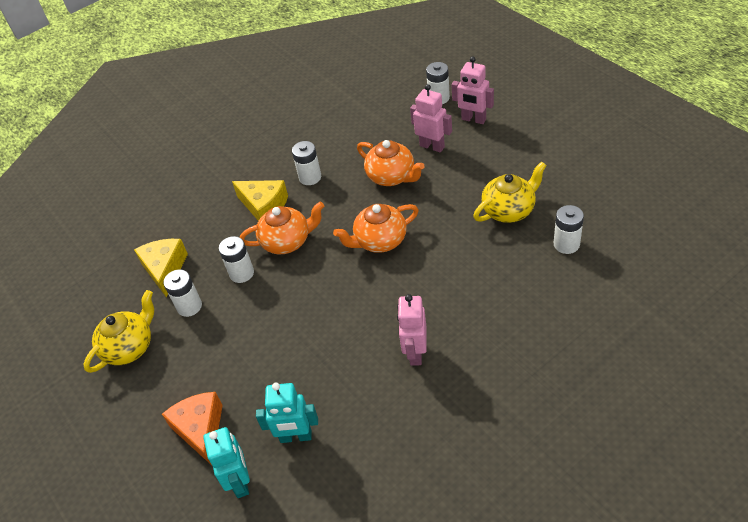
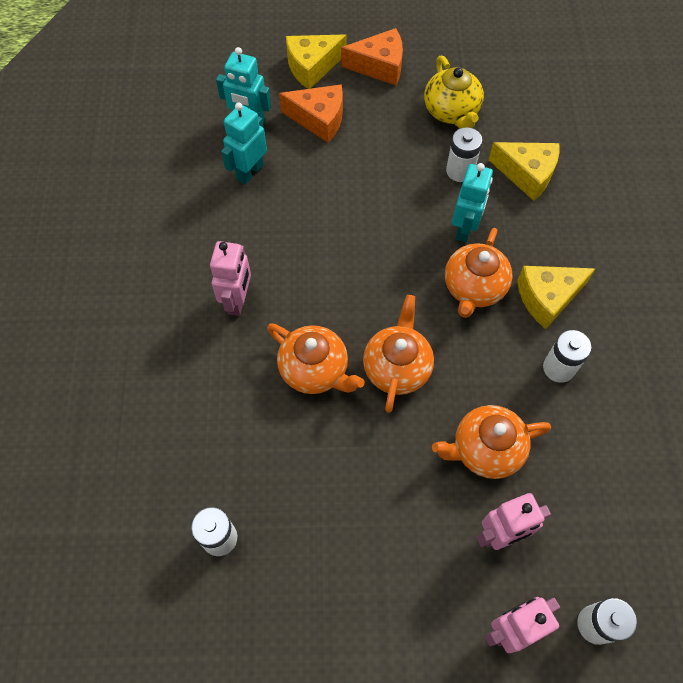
camera: 120 degrees right, 15 degrees up
white battery [219,236,254,283] -> turquoise robot [452,163,493,242]
pink robot [397,294,427,366] -> pink robot turned 60 degrees clockwise [210,241,251,316]
yellow teapot [473,161,547,223] -> none
none -> orange teapot [267,323,365,394]
none -> yellow cheese [286,35,347,89]
none -> orange cheese [341,28,403,85]

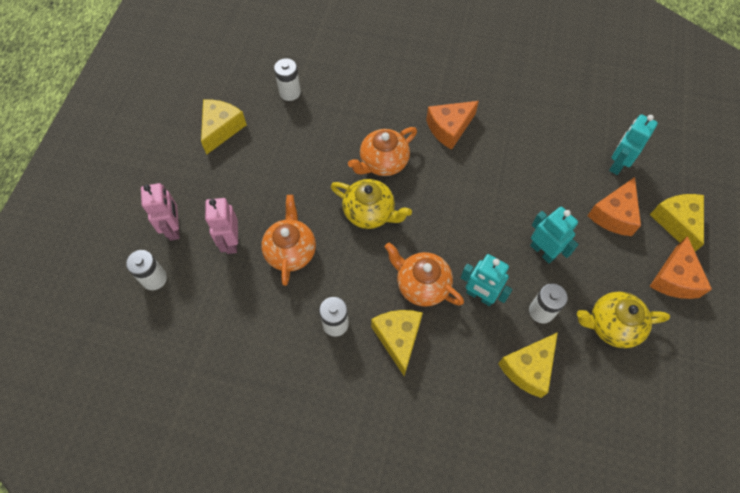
camera: 105 degrees right, 0 degrees up
pink robot [210,241,251,316] -> orange cheese [426,101,479,150]
turquoise robot [221,102,267,185] -> turquoise robot moved to [530,207,578,263]
orange teapot [363,295,434,413] -> yellow teapot [331,179,412,229]
none -> yellow cheese [201,99,247,155]

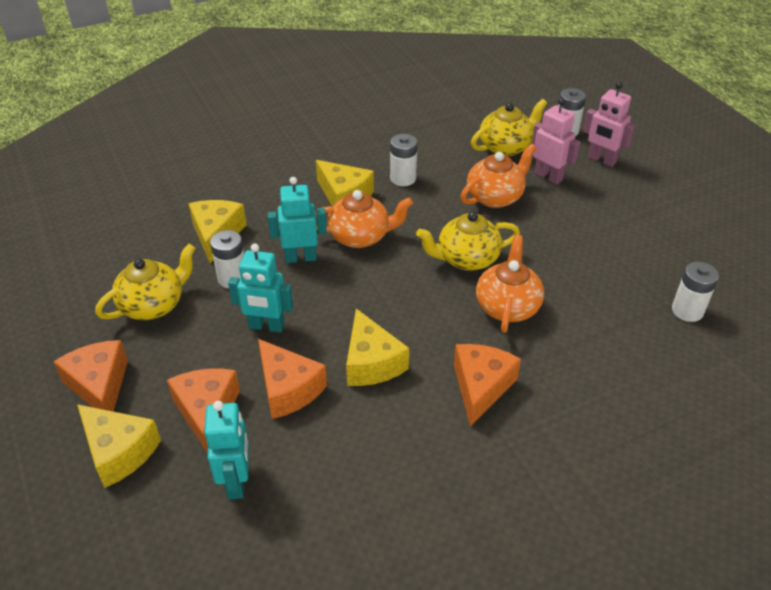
camera: 140 degrees right, 20 degrees down
yellow cheese [201,99,247,155] -> yellow cheese moved to [346,309,409,386]
orange teapot [261,195,316,286] -> orange teapot turned 90 degrees counterclockwise [460,144,537,208]
none -> orange cheese [258,339,327,419]
none -> yellow teapot [471,99,547,156]

